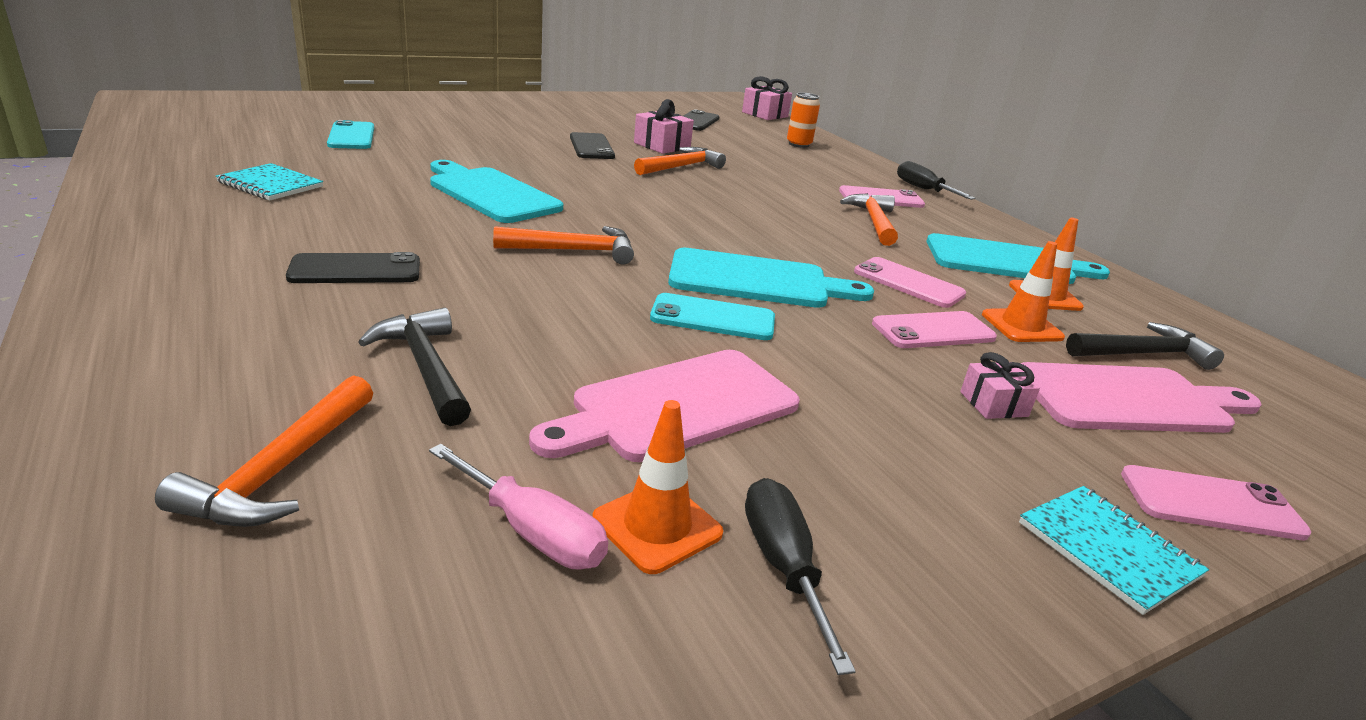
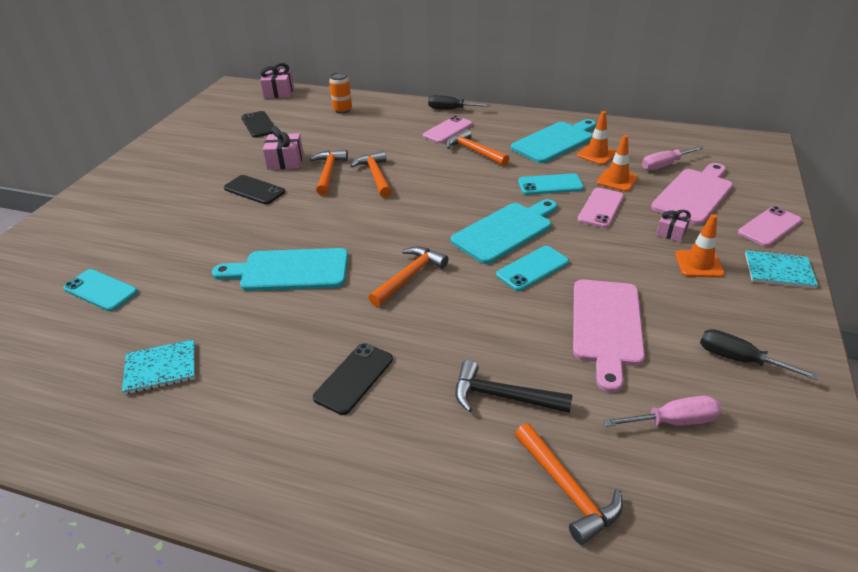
camera: 40 degrees left, 10 degrees up
orange traffic cone [592,400,723,574] -> orange traffic cone moved to [675,214,725,278]
pink phone [854,257,966,308] -> turquoise phone [518,173,584,195]
black hammer [1066,322,1224,370] -> pink screwdriver [642,146,704,170]
none -> orange hammer [350,151,392,198]

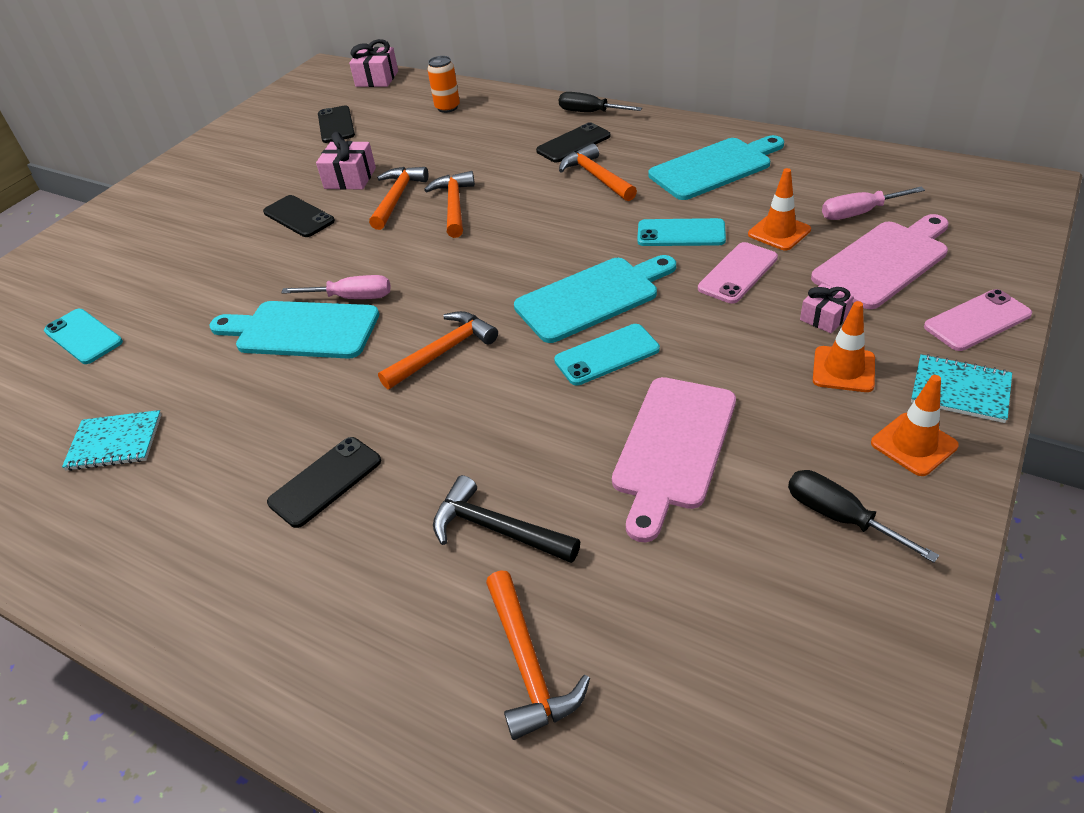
camera: 15 degrees right, 5 degrees up
pink phone [423,116,473,143] -> black phone [536,122,611,163]
orange traffic cone [577,111,616,165] -> orange traffic cone moved to [871,375,959,476]
pink screwdriver [603,396,722,427] -> pink screwdriver moved to [281,275,391,299]

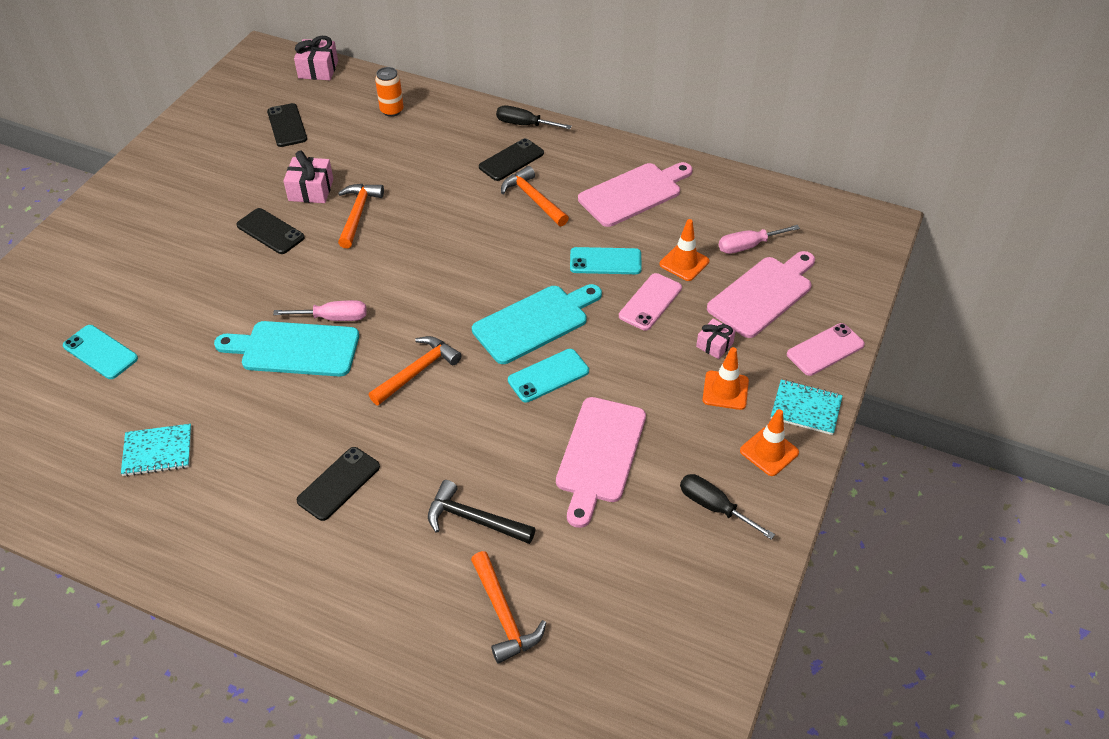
camera: 10 degrees left, 5 degrees up
orange hammer [424,171,475,238] -> none
turquoise cutting board [648,135,784,200] -> pink cutting board [578,162,693,227]

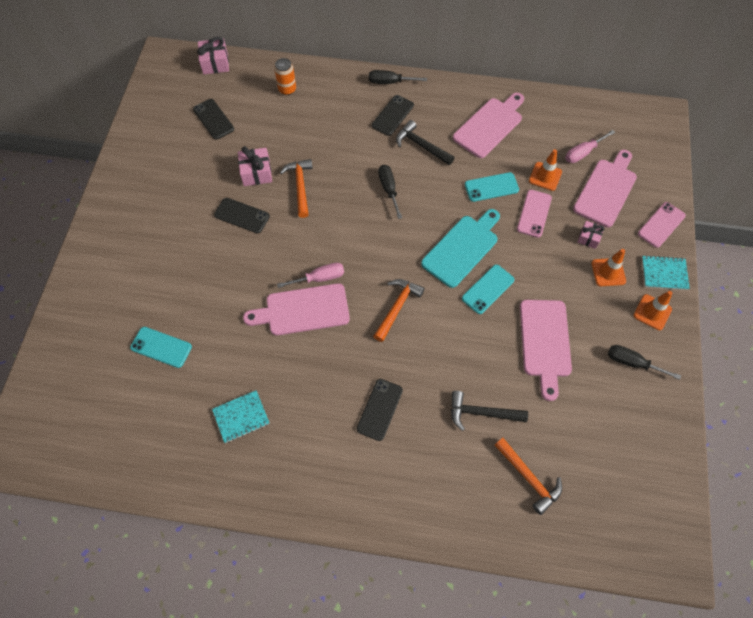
camera: 15 degrees left, 15 degrees up
turquoise cutting board [214,321,359,377] -> pink cutting board [243,283,350,336]
orange hammer [501,166,569,226] -> black hammer [396,120,454,165]
none -> black screwdriver [378,165,402,219]

